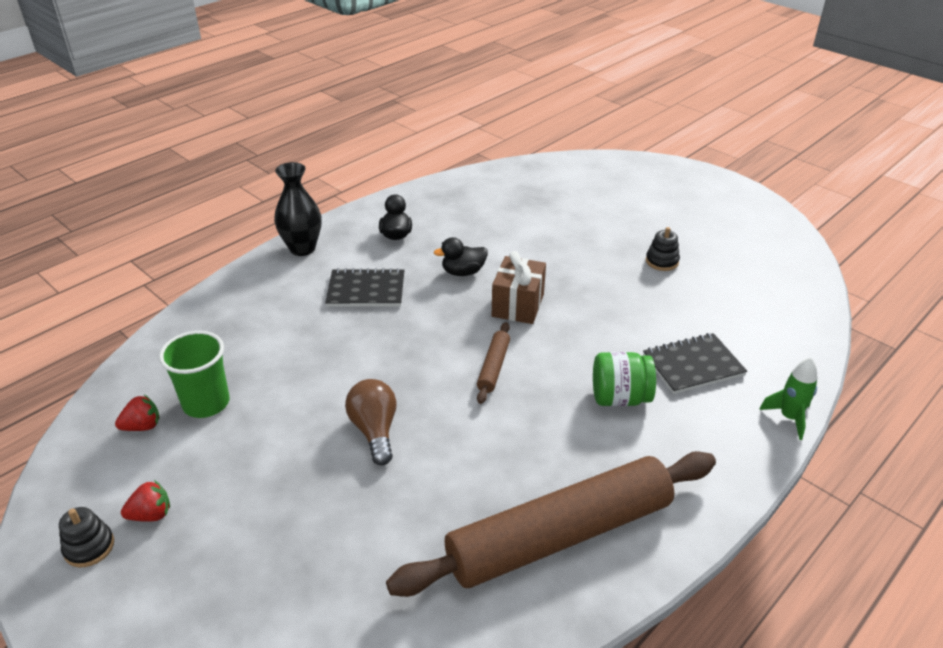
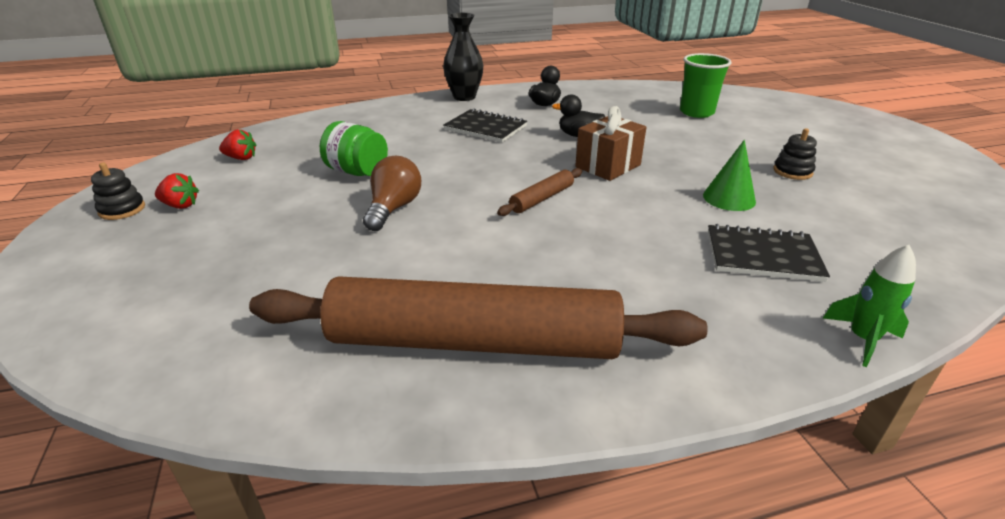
camera: 30 degrees right, 5 degrees down
green cup [159,331,230,418] -> green cup moved to [680,53,731,118]
green jar [593,352,656,406] -> green jar moved to [320,121,388,176]
none -> green cone [703,140,756,211]

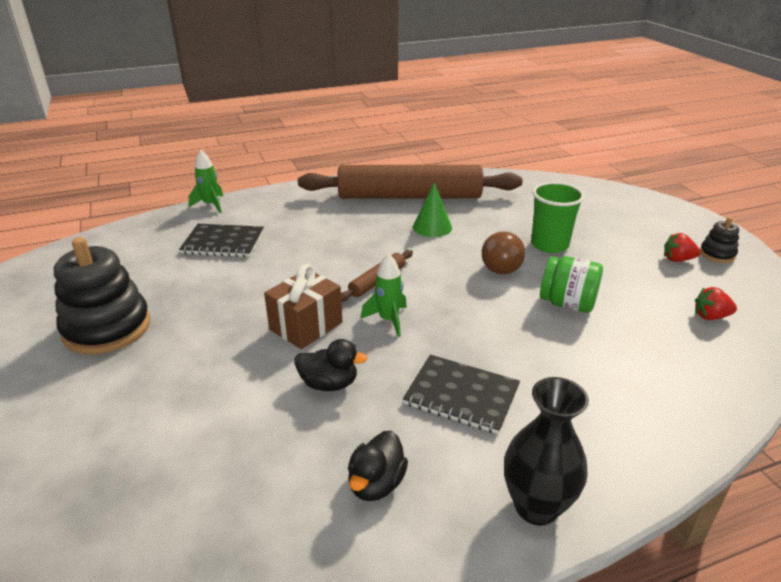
camera: 175 degrees right, 0 degrees up
green cup [680,53,731,118] -> green cup moved to [531,182,585,253]
green cone [703,140,756,211] -> green cone moved to [413,182,452,237]
black stacking toy [773,128,817,180] -> black stacking toy [54,237,151,354], size x2.10
none -> green rocket [361,253,407,337]

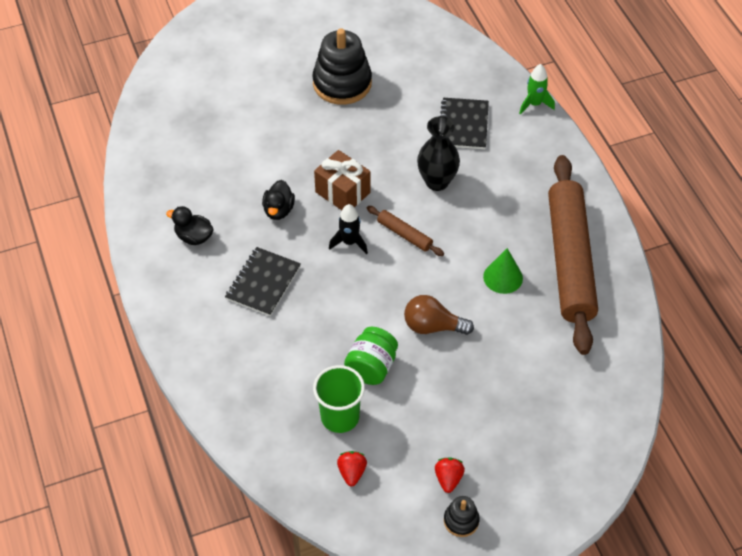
camera: 90 degrees right, 20 degrees up
green rocket [361,253,407,337] -> black rocket [329,204,368,254]
black vase [504,377,589,526] -> black vase moved to [417,116,460,191]
green cup [531,182,585,253] -> green cup moved to [313,365,365,433]

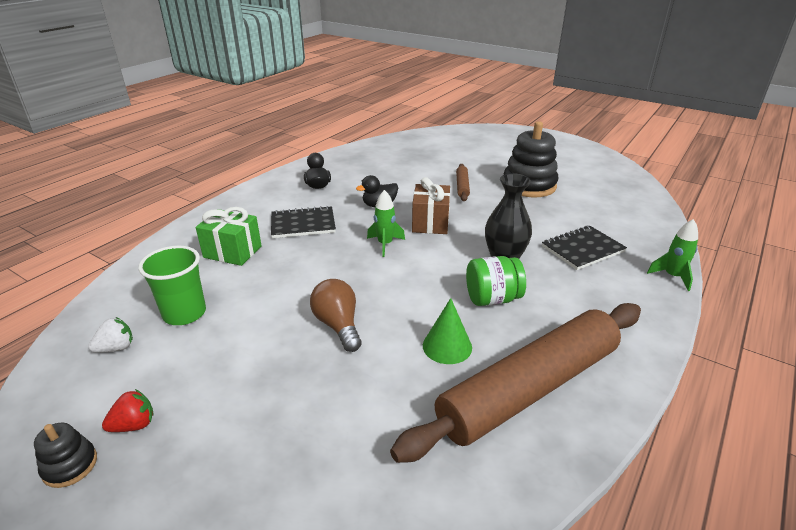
camera: 55 degrees right, 20 degrees down
black rocket [329,204,368,254] -> green rocket [367,190,405,257]
red strawberry [337,451,367,486] -> white strawberry [88,317,133,353]
green jar [344,327,398,385] -> green jar moved to [466,256,526,306]
brown rolling pin [367,206,444,256] -> brown rolling pin moved to [456,164,470,201]
none -> green gift [196,207,262,266]

